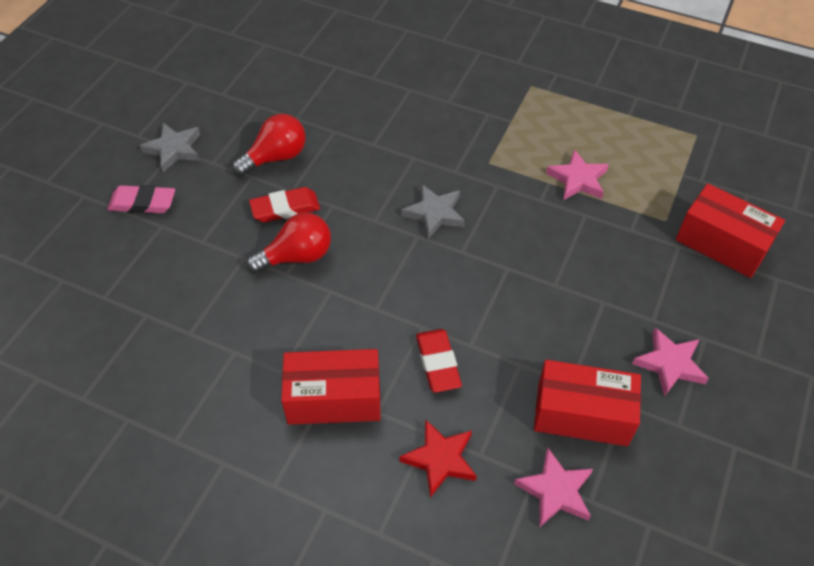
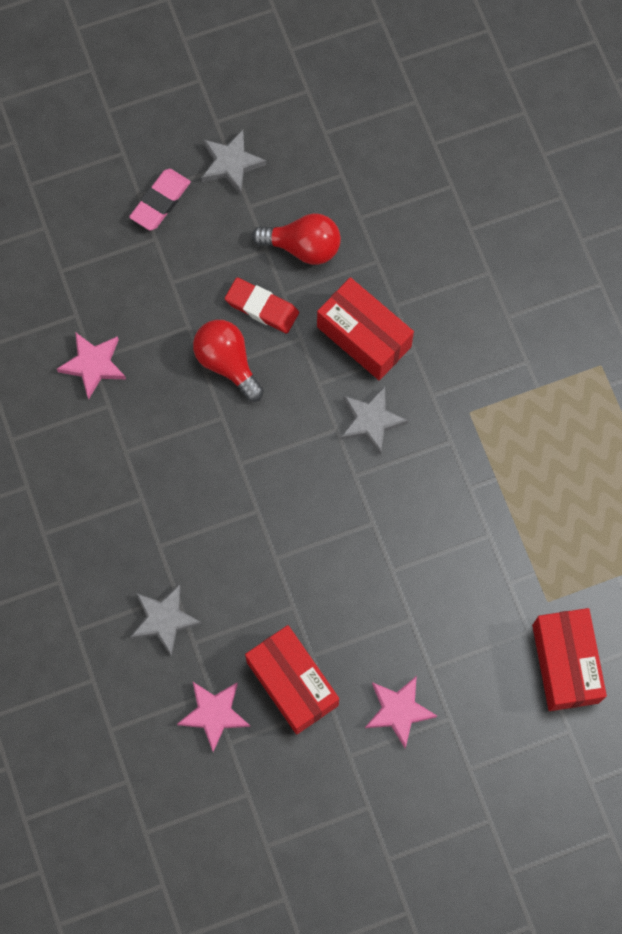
camera: 45 degrees right, 20 degrees up
pink eraser [107,185,175,213] -> pink eraser turned 75 degrees clockwise [129,169,191,231]
red light bulb [246,212,331,274] -> red light bulb turned 150 degrees counterclockwise [193,320,264,402]
red box [281,349,381,425] -> red box moved to [317,277,414,380]
red star [399,419,477,498] -> grey star [130,584,202,657]
red eraser [416,329,462,392] -> none
pink star [546,149,609,200] -> pink star moved to [57,332,126,400]

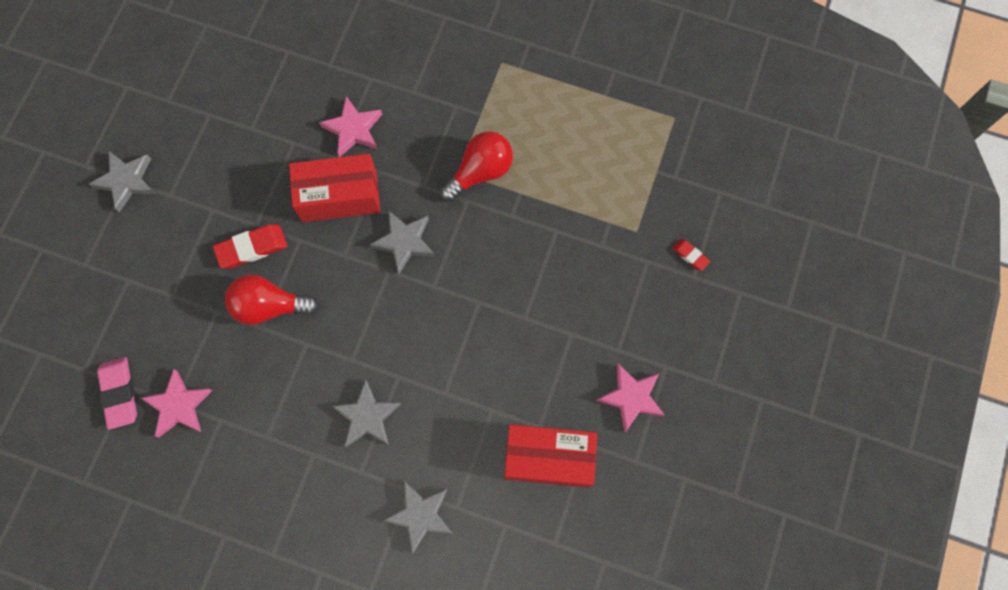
camera: 50 degrees left, 0 degrees up
pink eraser [129,169,191,231] -> pink eraser moved to [97,357,137,430]
pink star [177,682,250,752] -> pink star moved to [319,96,382,157]
red light bulb [252,213,341,265] -> red light bulb moved to [440,131,513,202]
red box [532,608,607,711] -> red eraser [672,239,710,271]
none -> grey star [332,380,401,447]

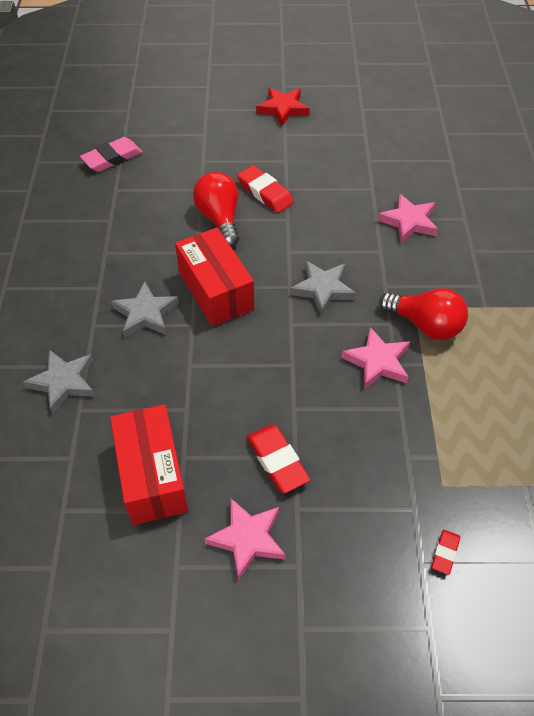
camera: 70 degrees right, 20 degrees down
grey star [89,151,155,212] -> red star [256,87,310,126]
pink star [141,369,212,438] -> pink star moved to [341,327,410,389]
red box [289,154,380,222] -> red box moved to [175,227,254,327]
none -> red eraser [247,424,310,493]

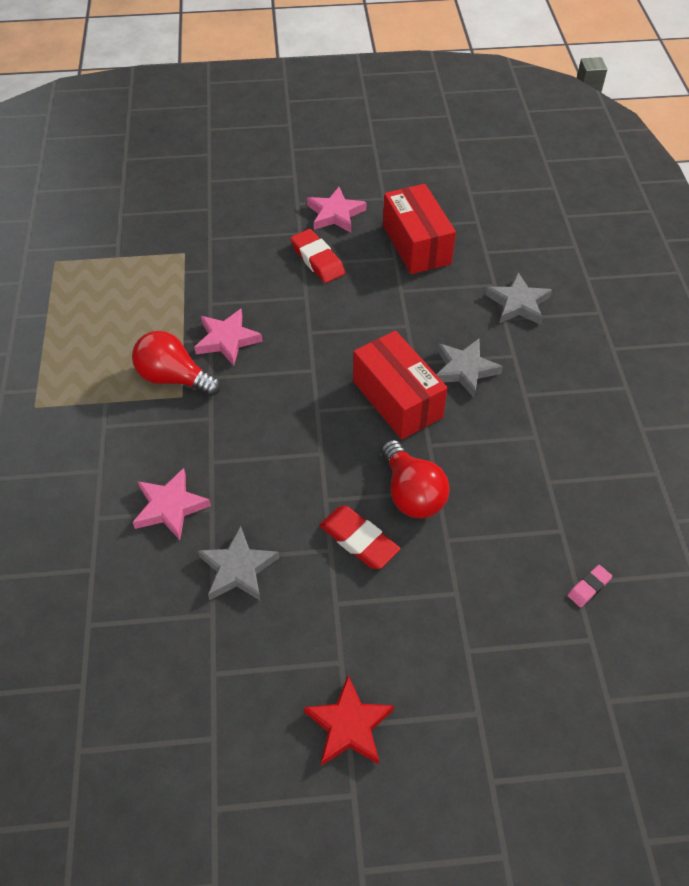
camera: 175 degrees right, 0 degrees up
pink eraser [80,137,143,172] -> pink eraser [568,565,612,607], size x0.55
grey star [290,261,356,315] -> grey star moved to [198,526,279,601]
red eraser [432,529,460,575] -> none

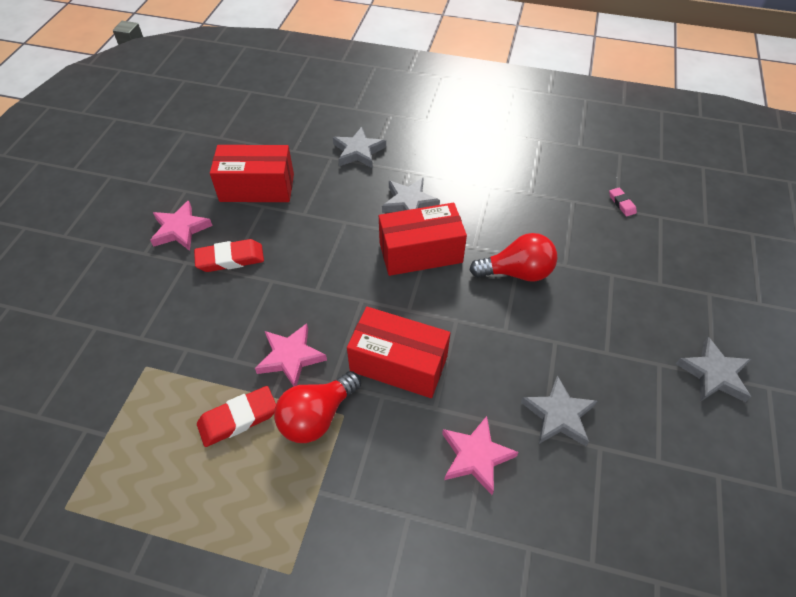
camera: 70 degrees left, 0 degrees up
red star [304,675,394,765] -> grey star [676,337,751,402]
red eraser [319,506,400,569] -> red eraser moved to [197,386,276,447]
none -> red box [347,307,450,398]

